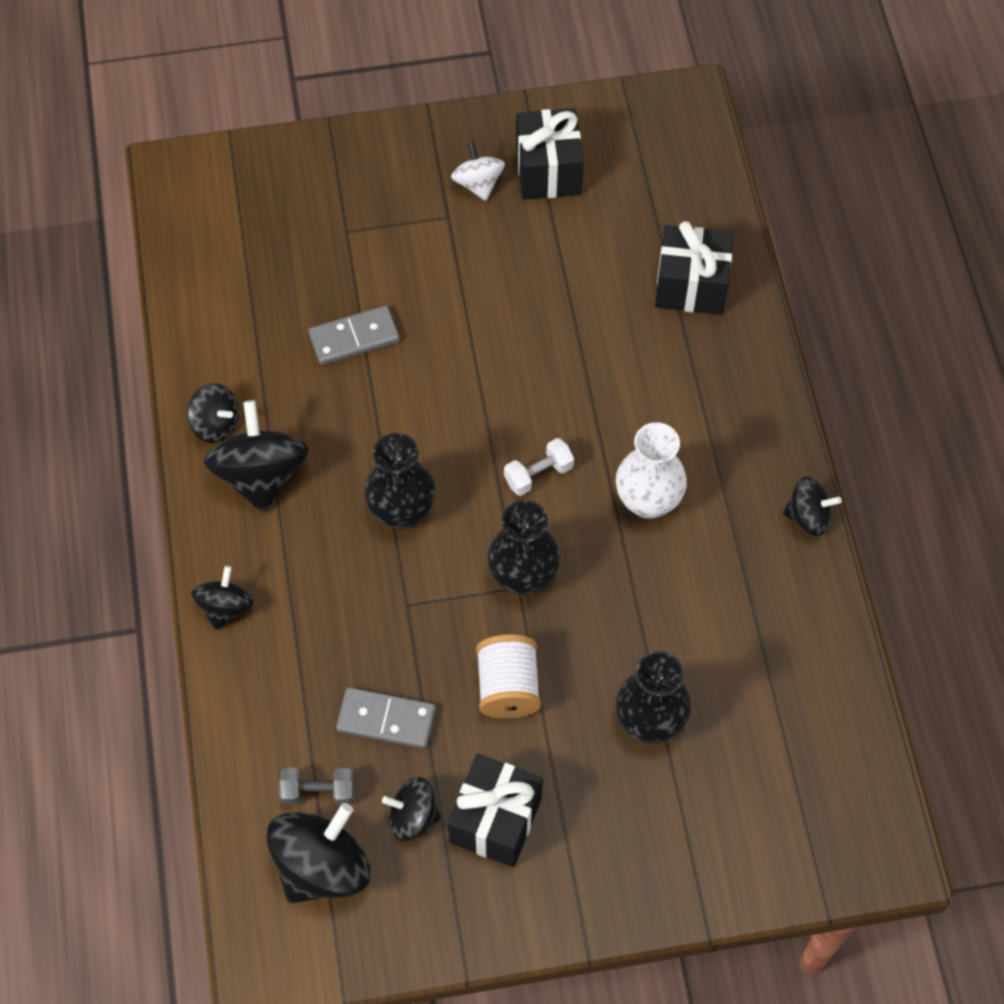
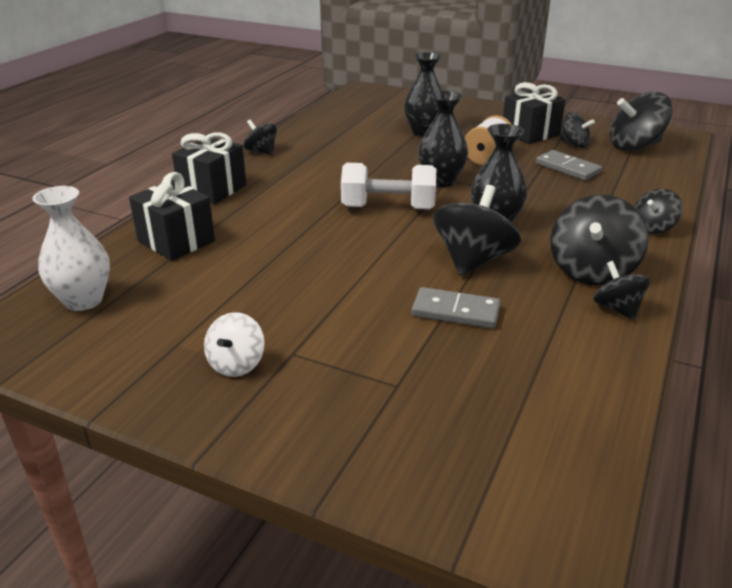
camera: 145 degrees left, 30 degrees down
grey dumbbell [279,768,354,805] -> none
white dumbbell [504,438,574,496] -> white dumbbell [341,163,436,210], size x1.83
black gift [516,108,584,200] -> black gift moved to [172,133,246,204]
white vase [616,422,687,519] -> white vase moved to [32,186,110,311]
none -> black spinning top [433,185,521,276]

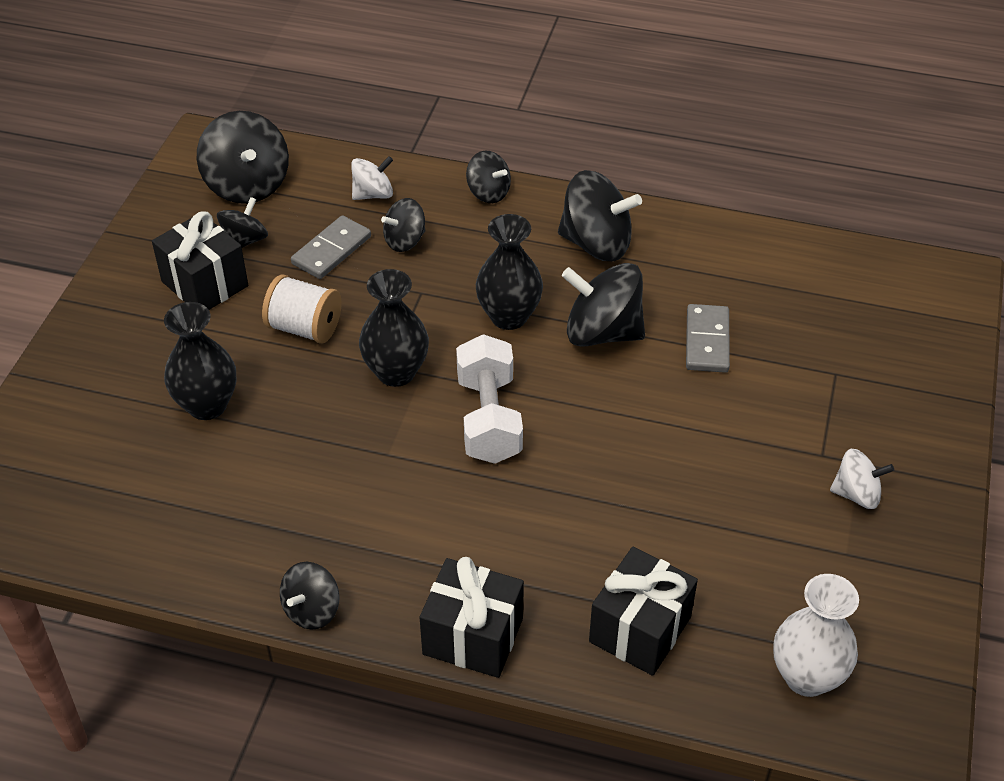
camera: 100 degrees left, 15 degrees up
black spinning top [593,261,650,320] -> black spinning top moved to [381,198,425,252]
none -> white spinning top [351,156,393,200]

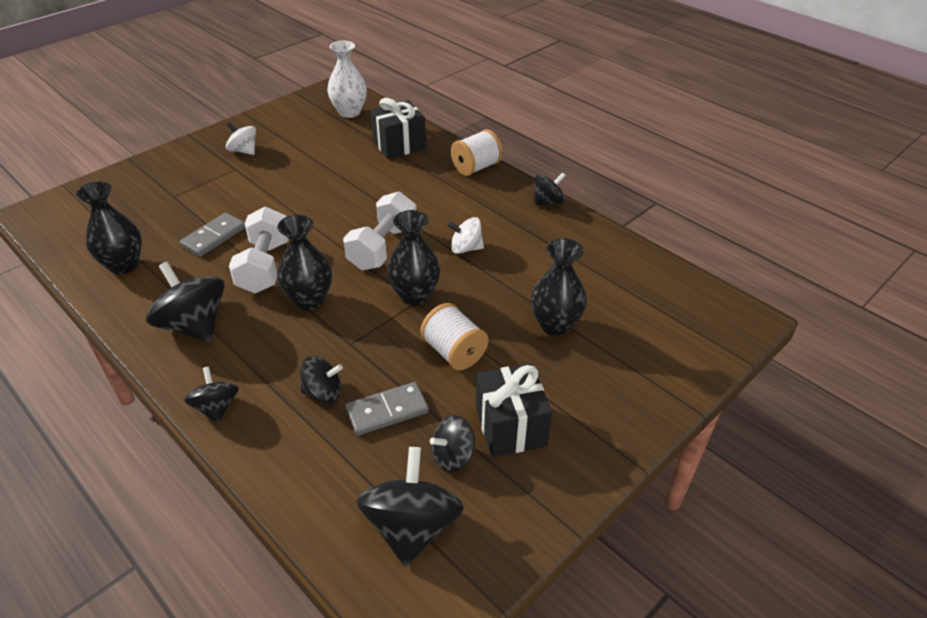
camera: 150 degrees left, 5 degrees down
white spinning top [351,156,393,200] -> white spinning top moved to [447,217,484,254]
black gift [419,557,524,678] -> white spool [451,129,503,176]
black spinning top [562,263,645,347] -> white dumbbell [229,207,289,293]
none -> black vase [76,182,142,275]

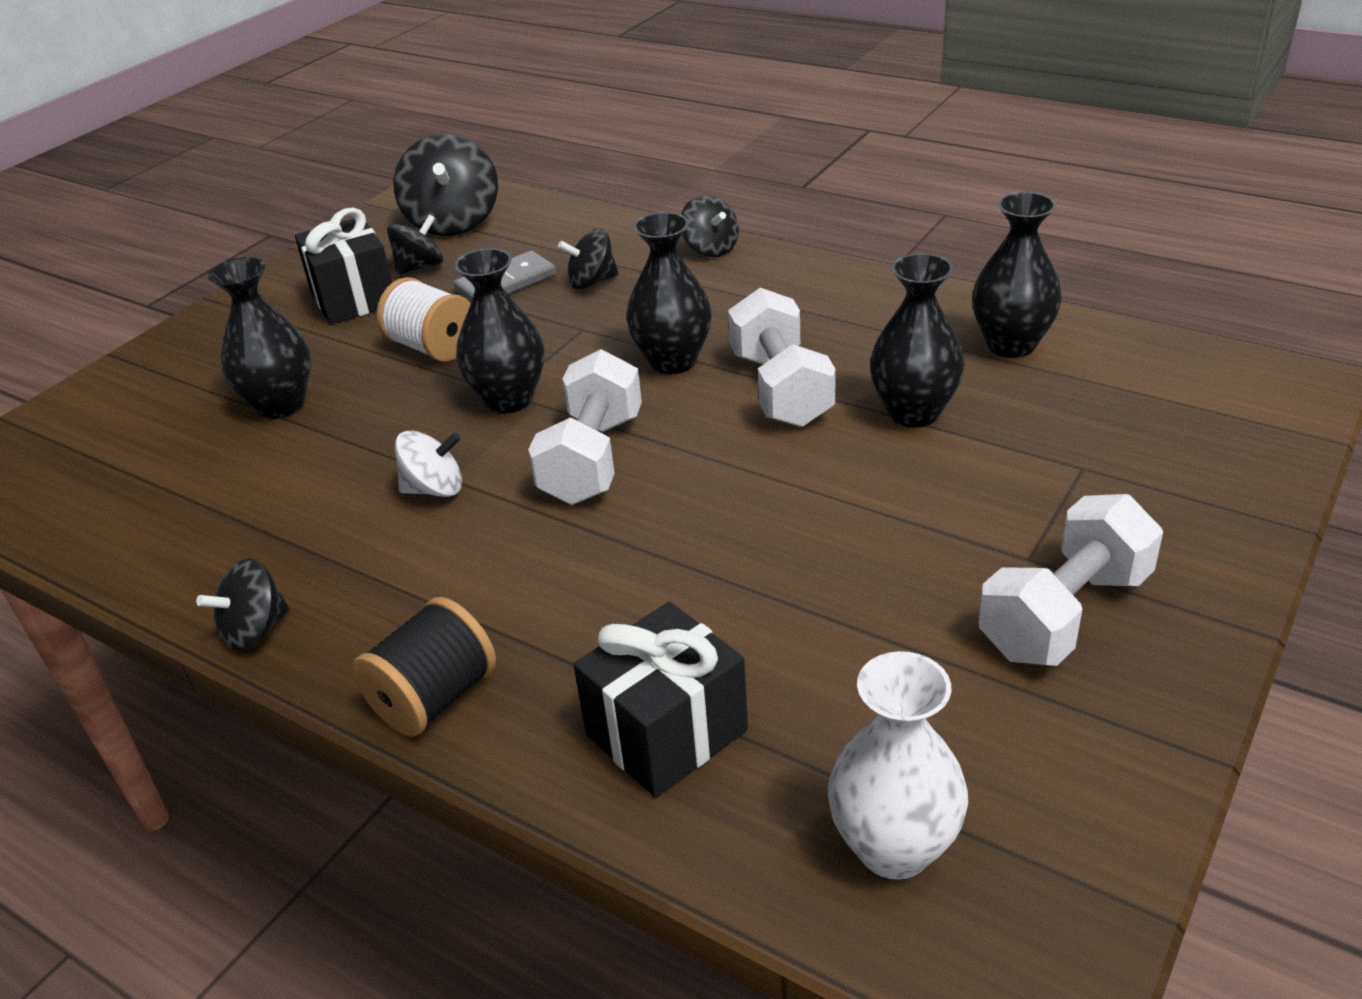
camera: 170 degrees right, 5 degrees down
black spinning top [146,262,225,342] -> none
grey domino [180,213,245,257] -> black vase [870,253,965,428]
white spinning top [226,122,256,155] -> white dumbbell [979,494,1163,666]
white spool [451,129,503,176] -> black spool [352,597,496,737]

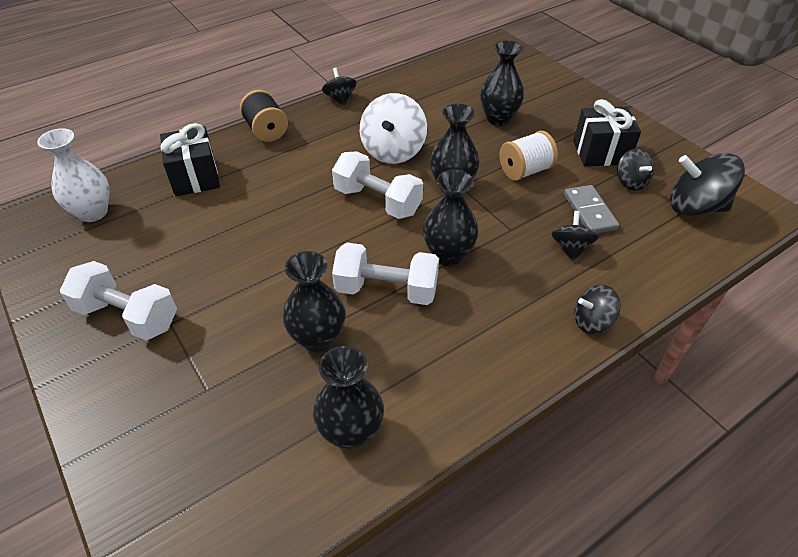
camera: 110 degrees right, 10 degrees up
white spinning top [395,431,462,497] -> white spinning top [360,93,427,164], size x1.73
white dumbbell [979,494,1163,666] -> white dumbbell turned 45 degrees counterclockwise [60,261,177,341]

